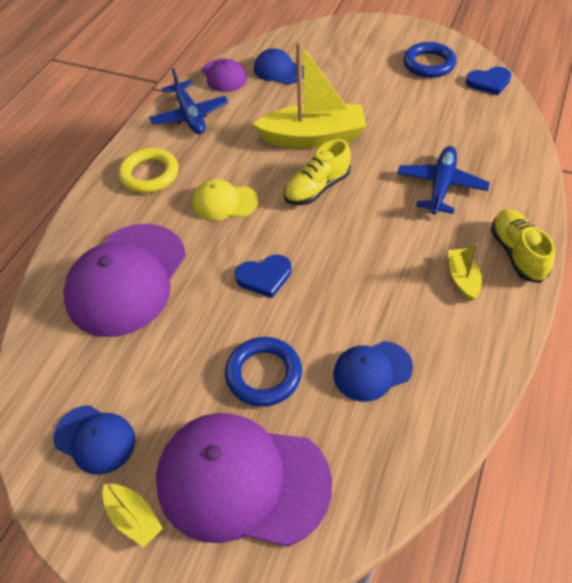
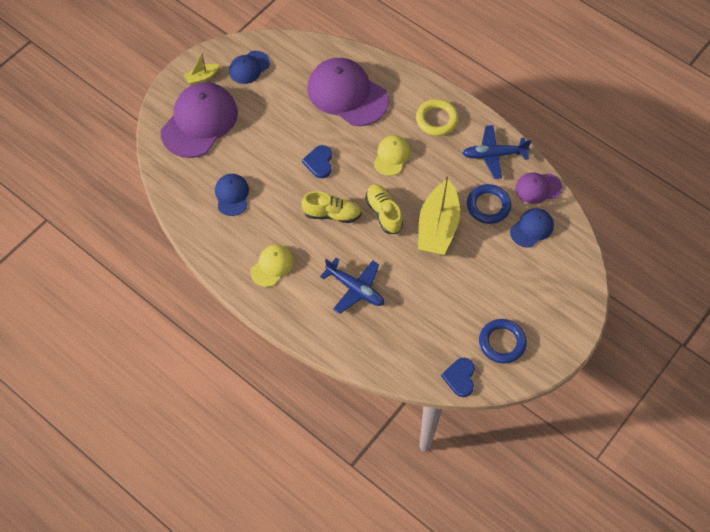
camera: 105 degrees right, 10 degrees up
blue ring [225,337,302,407] -> blue ring moved to [467,184,511,224]
yellow boat [448,244,482,301] -> yellow cap [250,245,294,287]
yellow shoe [491,210,555,283] -> yellow shoe moved to [302,191,362,223]

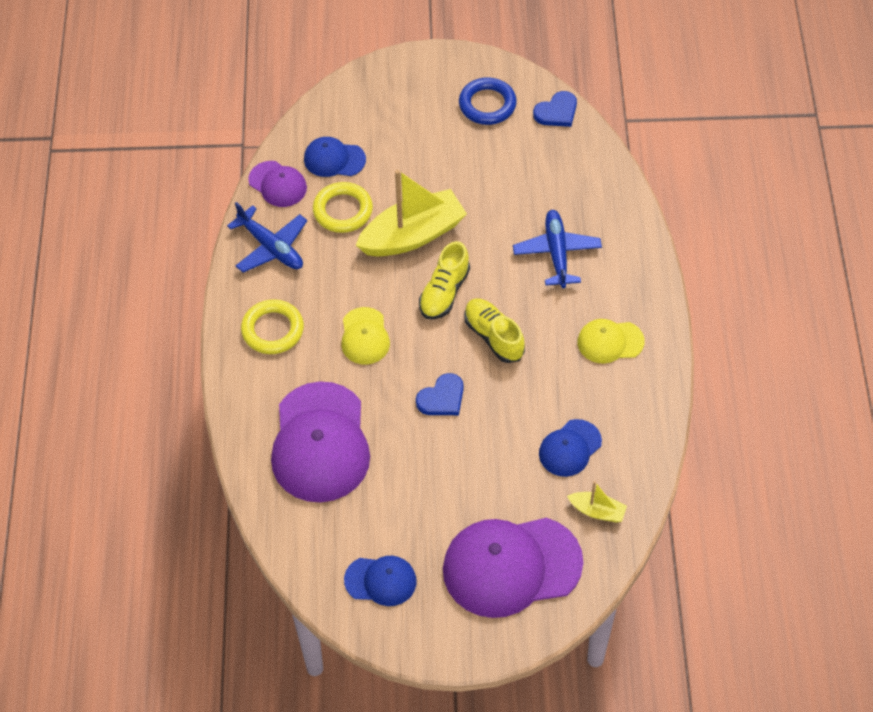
camera: 130 degrees left, 5 degrees down
yellow boat [184,53,220,85] -> yellow boat moved to [567,481,627,522]
yellow cap [374,135,411,176] -> yellow cap turned 75 degrees counterclockwise [341,307,390,364]
blue ring [467,184,511,224] -> yellow ring [313,182,373,233]

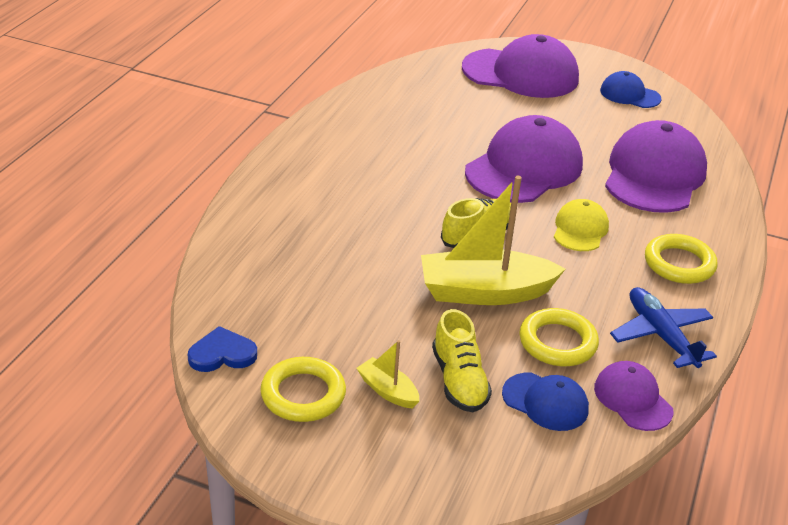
camera: 160 degrees left, 20 degrees down
blue heart [416,373,464,415] -> purple cap [465,115,583,203]
blue ring [459,78,517,125] -> yellow ring [260,357,346,422]
yellow shoe [464,298,525,363] -> yellow shoe moved to [432,309,492,412]
blue plane [513,210,602,288] -> none
blue cap [539,419,602,477] -> none
yellow boat [567,481,627,522] -> yellow boat moved to [357,340,419,409]
yellow cap [578,319,645,364] -> none

